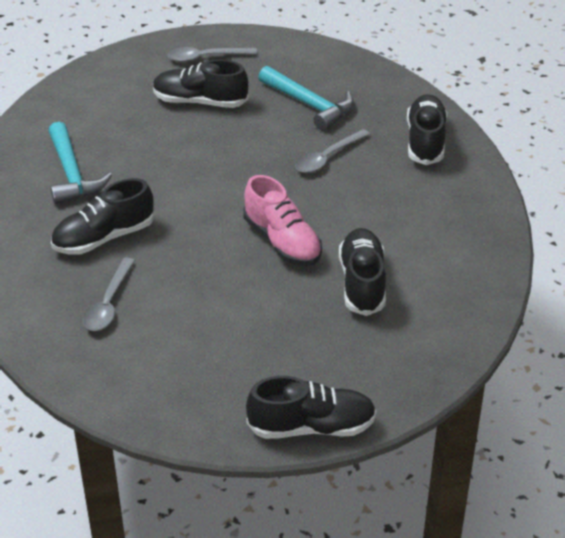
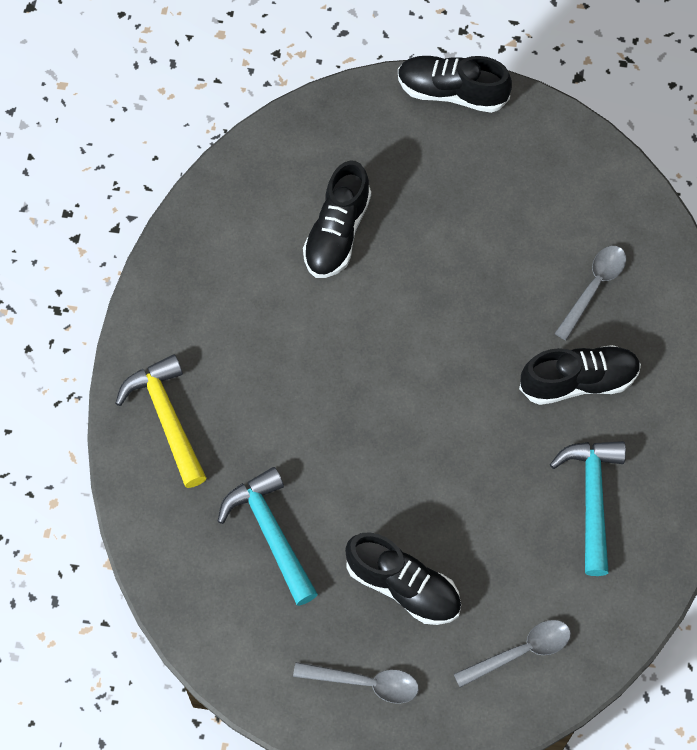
camera: 160 degrees left, 25 degrees up
pink shoe [243,175,322,266] -> none
grey spoon [295,129,370,173] -> grey spoon moved to [454,620,571,687]
black shoe [407,94,447,165] -> yellow hammer [115,354,206,488]

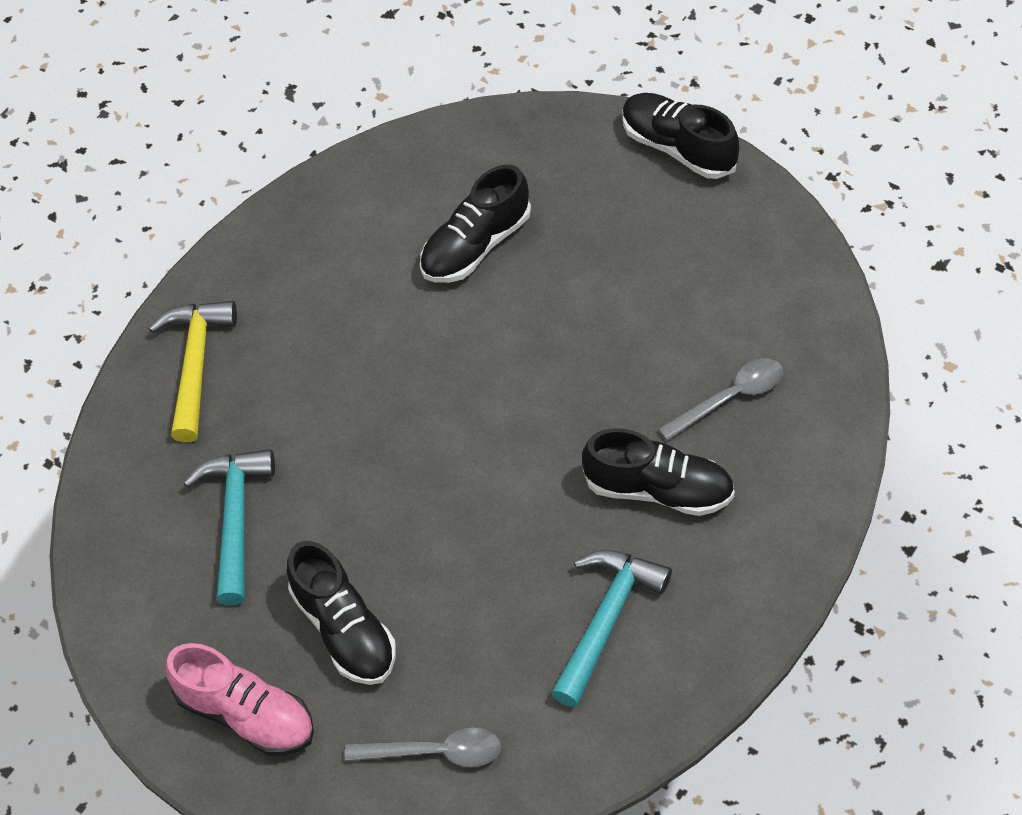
camera: 30 degrees right, 10 degrees down
grey spoon [293,662,419,704] -> pink shoe [165,643,314,756]

